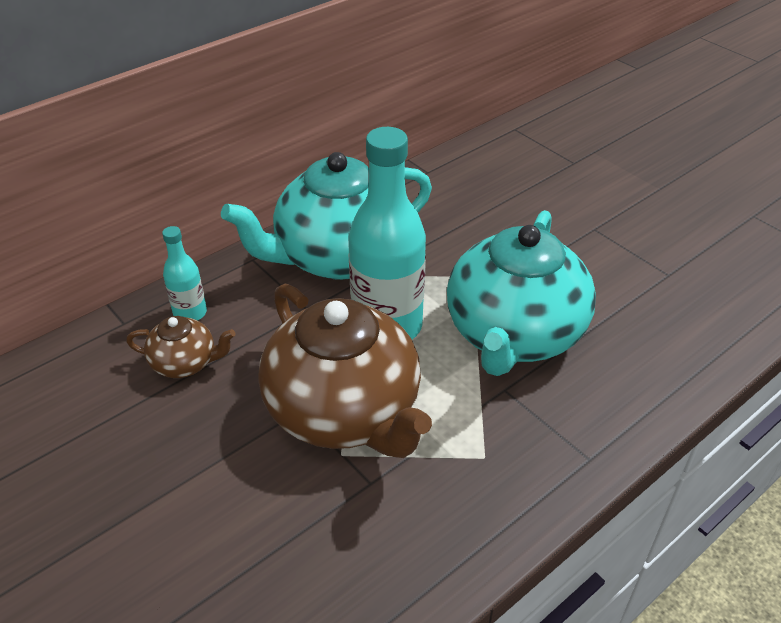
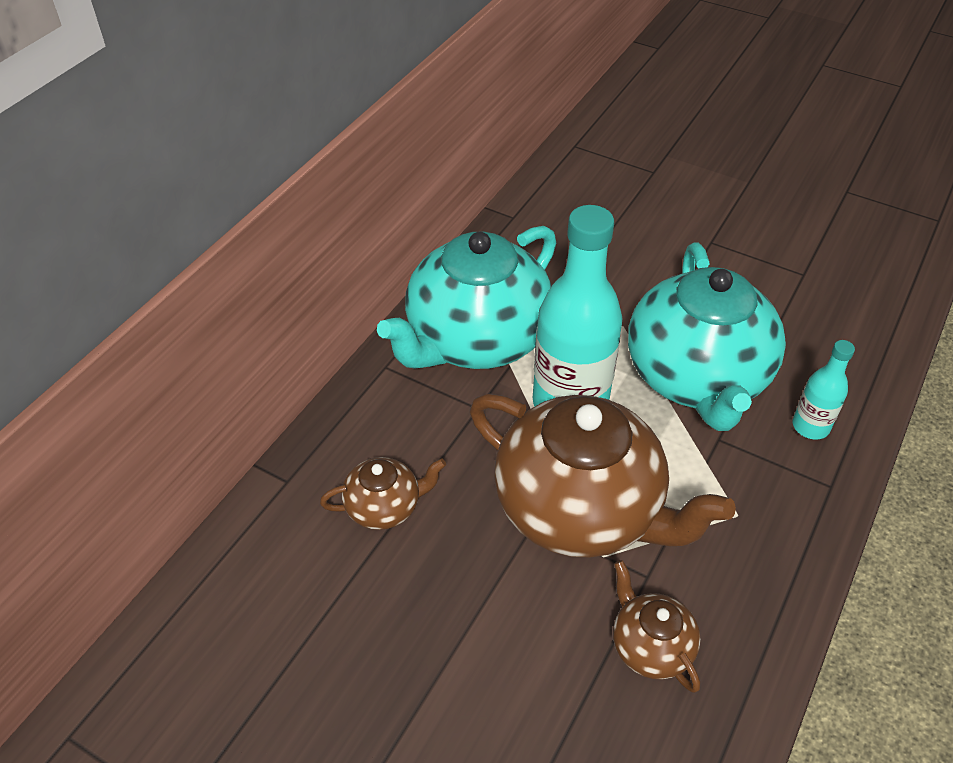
camera: 20 degrees left, 5 degrees up
turquoise bottle [162,226,207,321] -> turquoise bottle moved to [793,340,855,439]
none -> brown teapot [613,560,701,693]

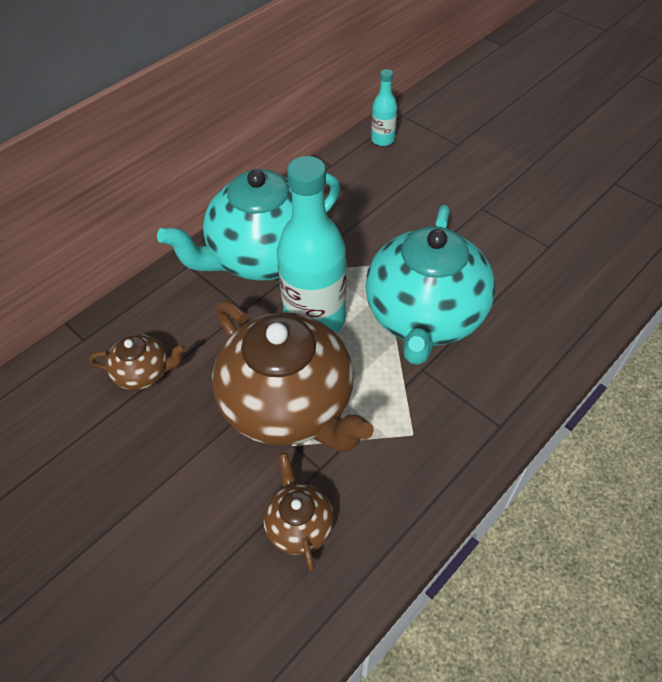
camera: 15 degrees right, 5 degrees up
turquoise bottle [793,340,855,439] -> turquoise bottle moved to [371,69,397,146]

